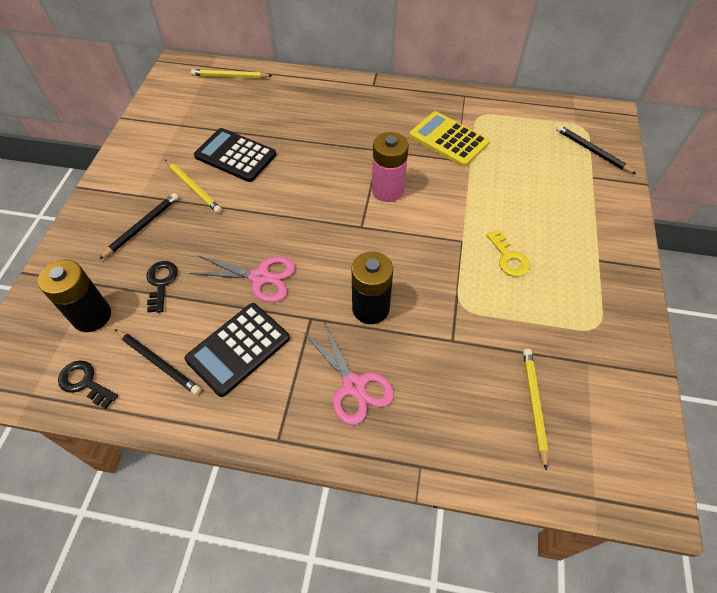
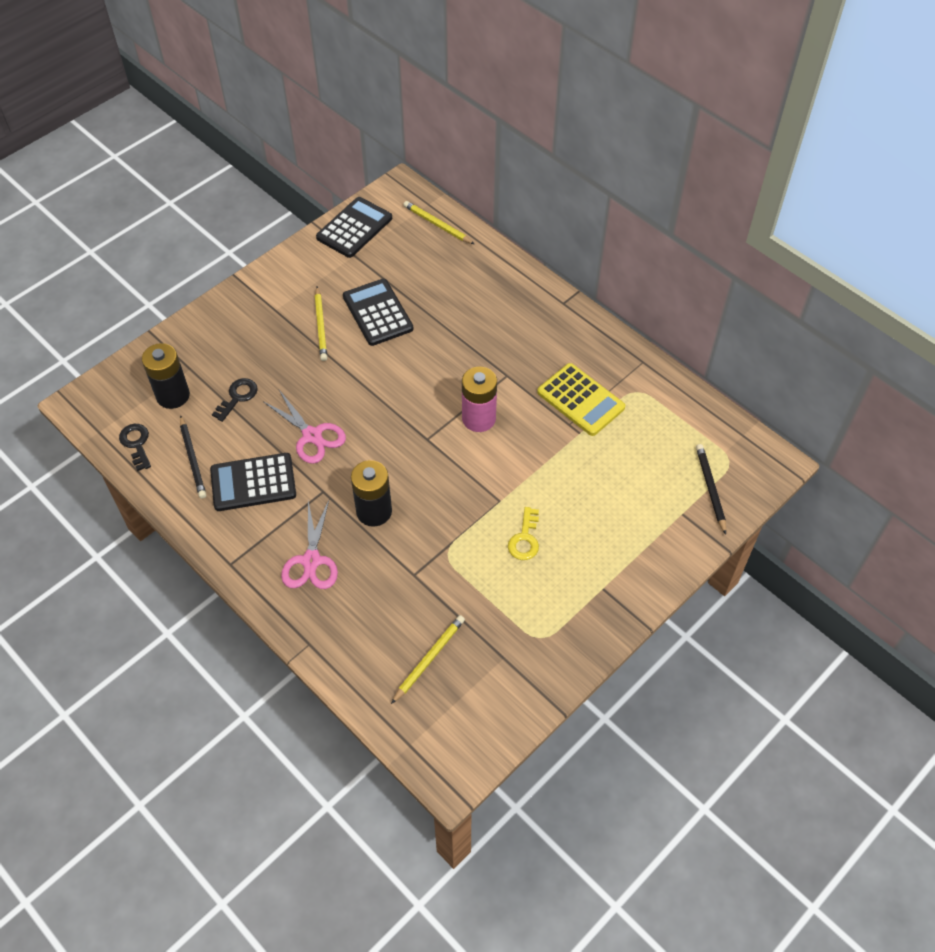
camera: 35 degrees right, 0 degrees up
black pencil [99,193,179,259] -> none
yellow calculator [409,111,490,167] -> yellow calculator turned 150 degrees clockwise [537,363,625,436]
none -> black calculator [316,197,392,258]

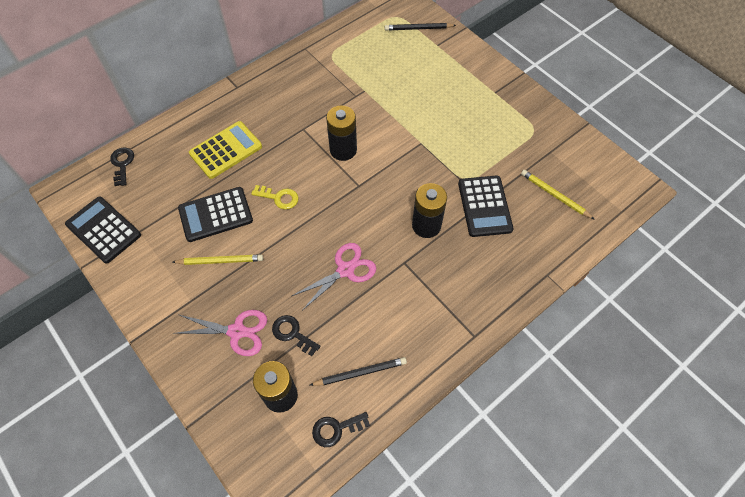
camera: 85 degrees left, 5 degrees up
black calculator [210,453,296,511] -> black calculator moved to [458,176,513,237]
pink scissors [281,500,338,589] -> pink scissors moved to [173,310,267,356]
yellow pencil [403,201,474,244] -> black key [110,147,134,186]
pink battery [462,367,497,432] -> black battery [326,105,357,161]
yellow key [508,507,539,560] -> yellow key moved to [251,185,299,210]
yellow calculator [537,363,625,436] -> yellow calculator moved to [189,121,262,179]

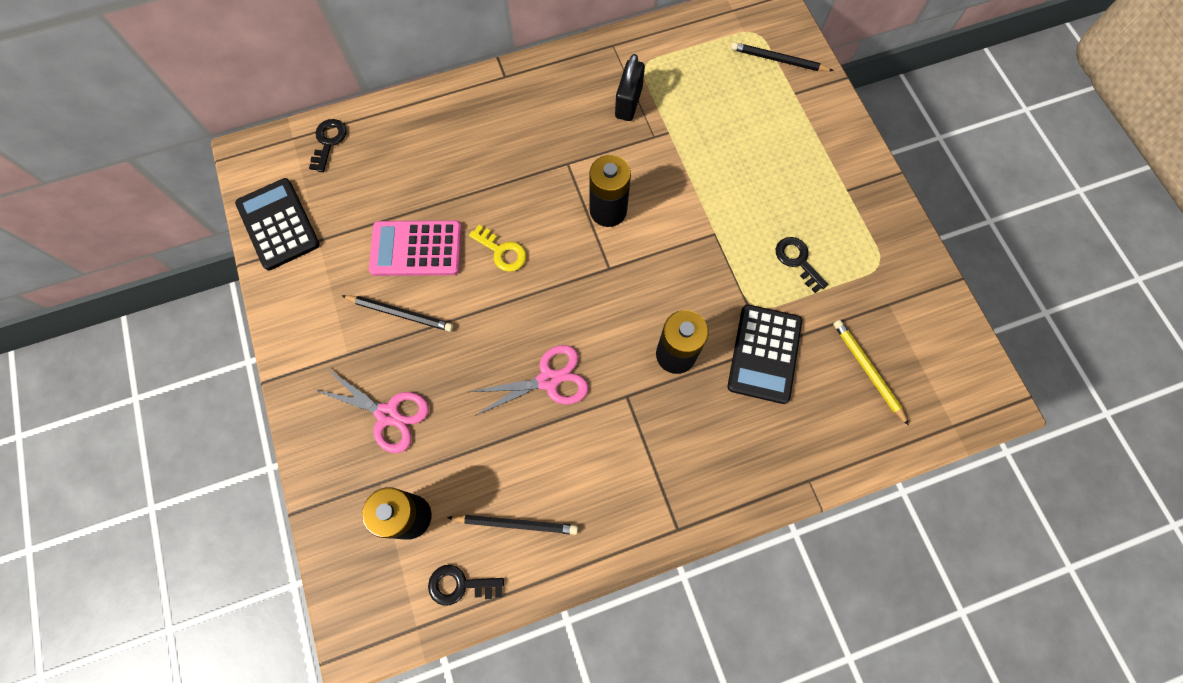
camera: 20 degrees right, 10 degrees up
yellow pencil [172,255,263,265] -> black pencil [342,295,453,332]
black calculator [178,187,253,242] -> pink calculator [369,220,462,276]
yellow calculator [189,121,262,179] -> none
black key [272,315,321,356] -> black key moved to [776,237,828,293]
none -> black padlock [615,54,645,121]

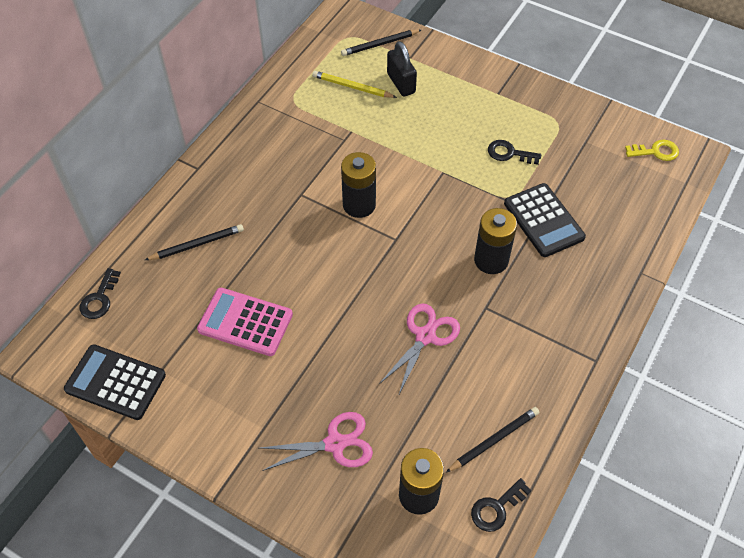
camera: 40 degrees left, 15 degrees down
black key [309,119,347,172] -> black key turned 135 degrees counterclockwise [79,268,121,319]
black pencil [342,295,453,332] -> black pencil moved to [145,224,244,260]
pink calculator [369,220,462,276] -> pink calculator turned 60 degrees clockwise [197,288,293,356]
yellow key [469,225,527,272] -> yellow key moved to [625,140,679,161]
black padlock [615,54,645,121] -> black padlock moved to [387,41,417,96]
yellow pencil [833,320,909,426] -> yellow pencil moved to [312,71,397,98]

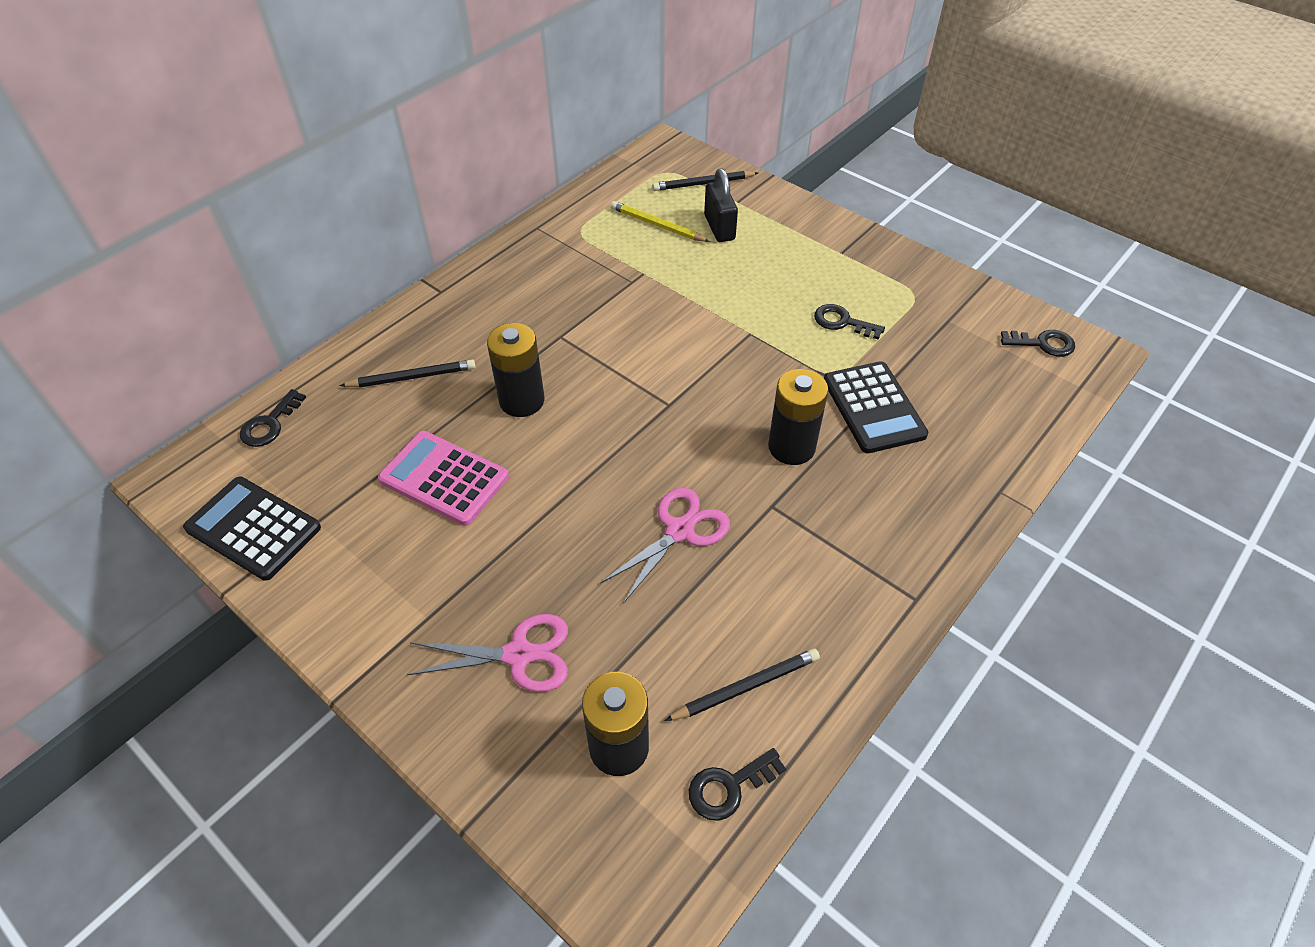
camera: 10 degrees right, 5 degrees down
black battery [341,152,376,218] -> black battery moved to [487,323,545,417]
yellow key [625,140,679,161] -> black key [1001,330,1075,357]

